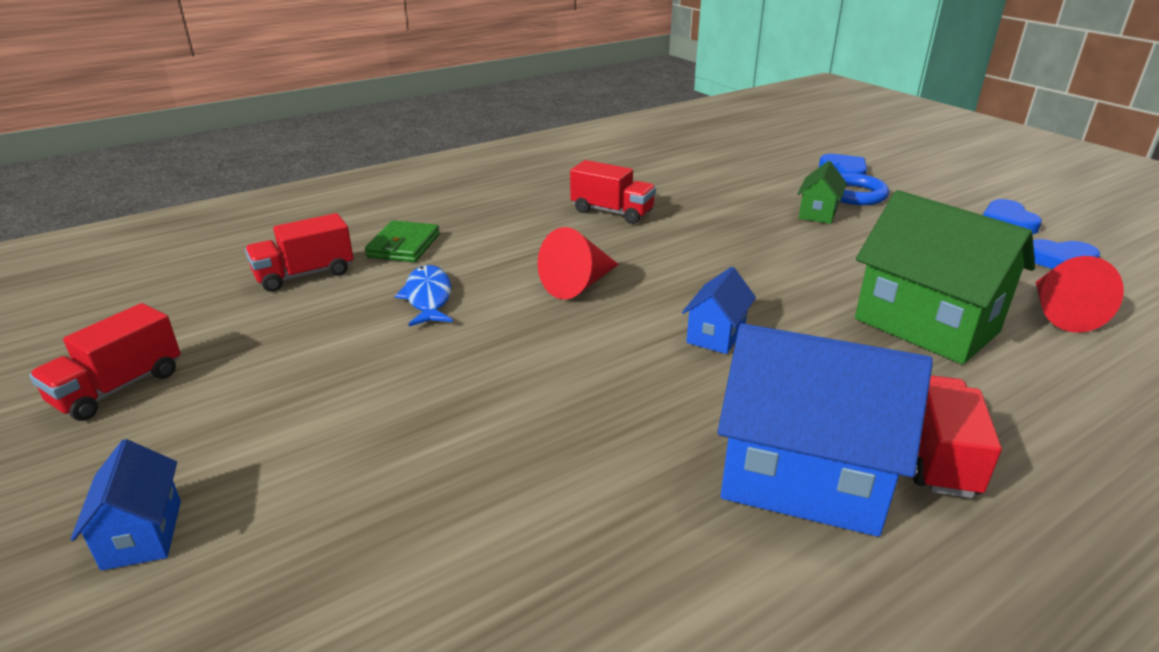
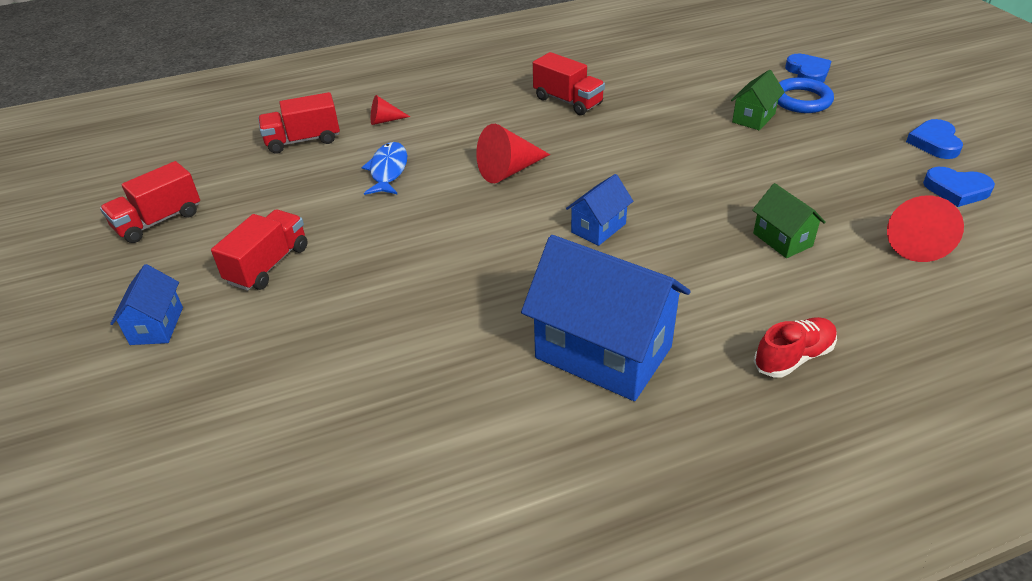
camera: 15 degrees right, 10 degrees up
green wallet [365,220,440,262] -> red cone [371,95,410,125]
green house [855,190,1035,365] -> green house [752,183,826,258], size x0.49
red truck [913,375,1002,498] -> red truck moved to [211,209,308,291]
none -> red shoe [754,317,837,378]

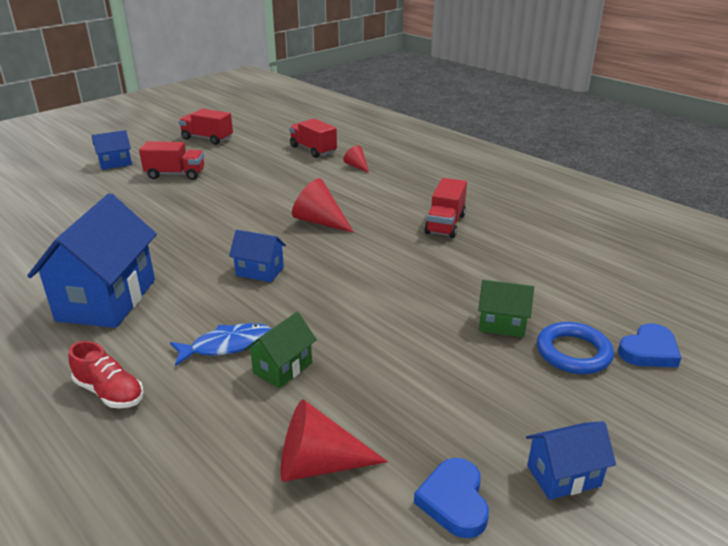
camera: 65 degrees right, 10 degrees down
blue fish [362,142,407,195] -> blue fish moved to [170,323,271,366]
blue heart [906,119,963,159] -> blue house [526,421,616,500]

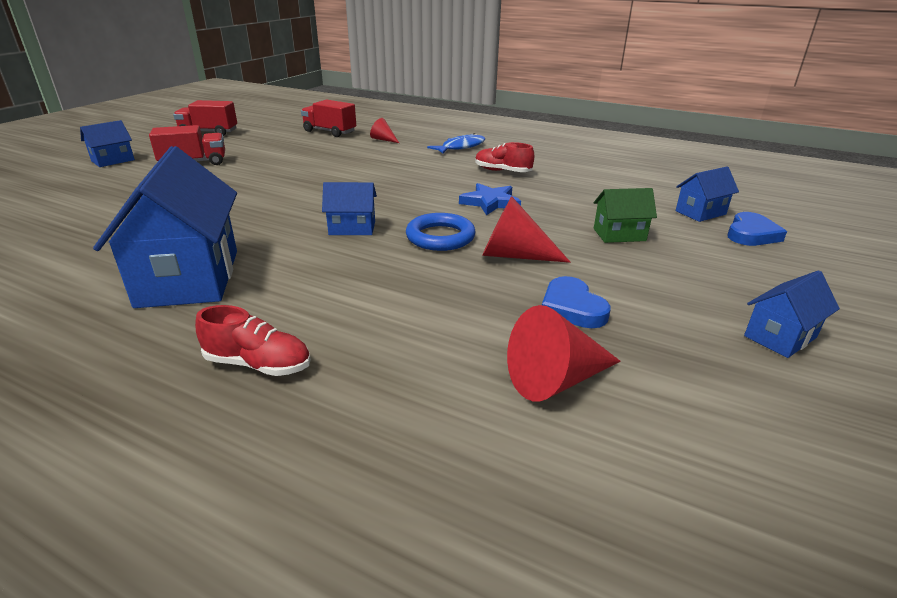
camera: 20 degrees left, 0 degrees up
blue fish [170,323,271,366] -> blue fish moved to [427,133,485,154]
green house [244,312,317,388] -> none
red cone [292,178,354,233] -> red cone moved to [482,196,571,263]
blue heart [414,458,489,538] -> blue heart moved to [542,276,611,328]
red truck [424,178,467,238] -> red shoe [475,142,534,172]
blue ring [537,322,614,374] -> blue ring moved to [406,213,476,251]
none -> blue star [459,183,521,216]
none -> blue house [676,167,739,222]

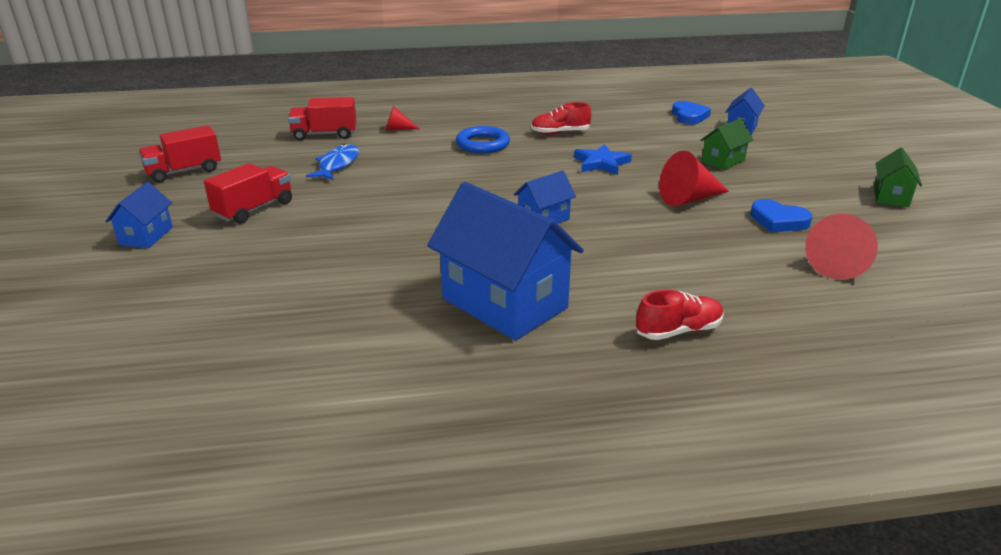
camera: 35 degrees left, 0 degrees up
blue ring [406,213,476,251] -> blue ring moved to [456,126,510,153]
blue fish [427,133,485,154] -> blue fish moved to [306,144,359,180]
blue heart [727,212,787,246] -> blue heart moved to [672,101,711,124]
blue house [744,270,840,358] -> green house [874,148,922,207]

